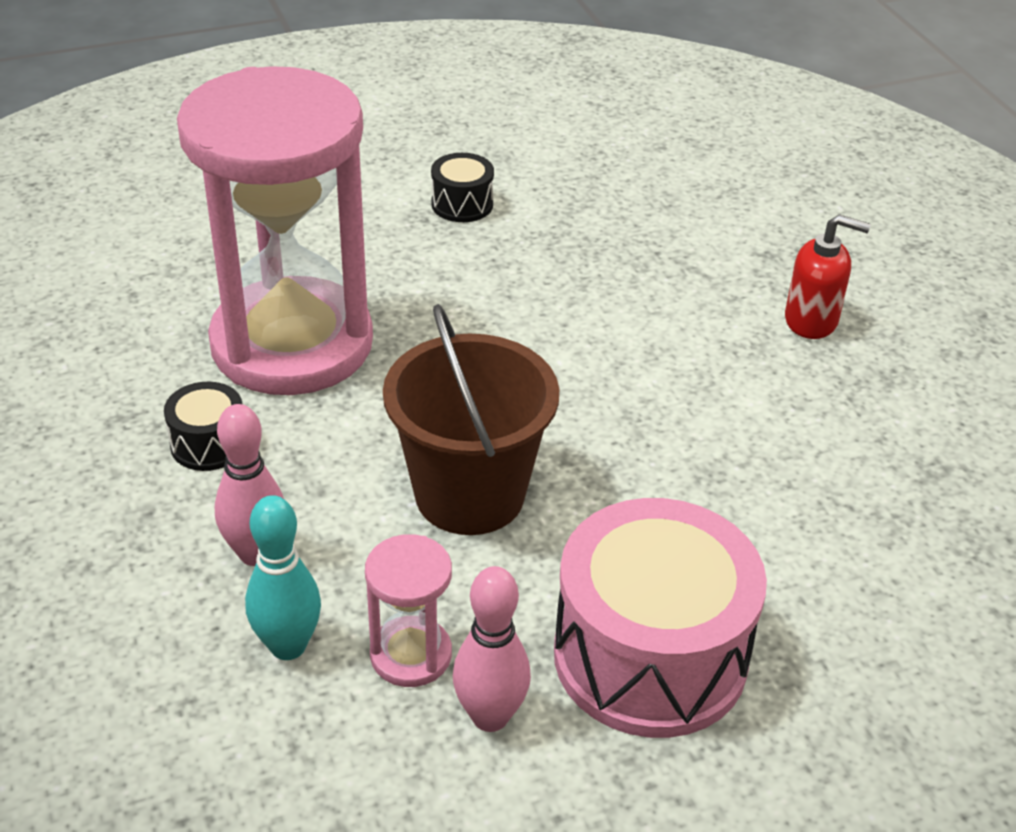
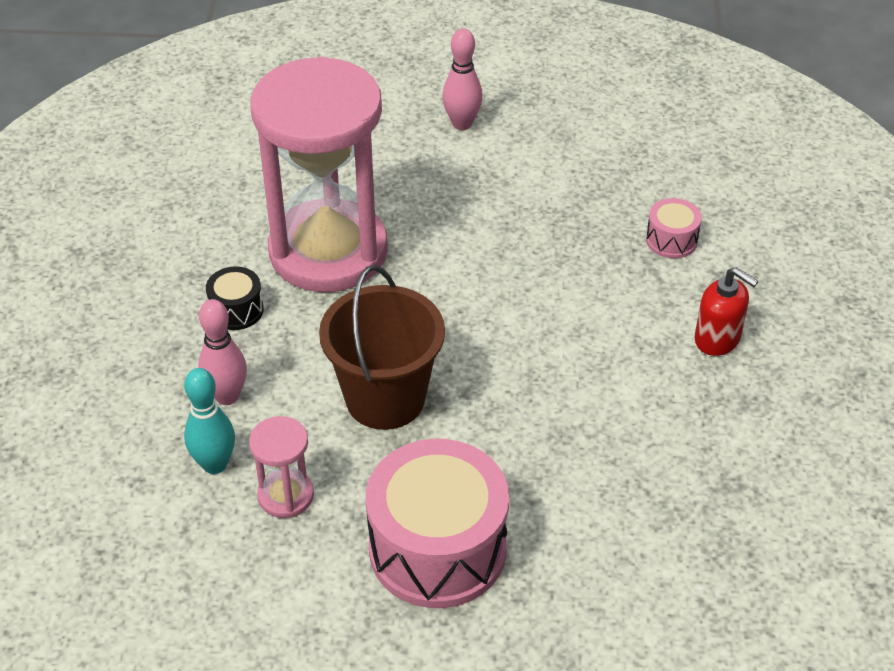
camera: 25 degrees right, 5 degrees up
black drum [431,153,494,222] -> none
pink bowling pin [453,566,531,732] -> pink bowling pin moved to [442,28,483,130]
none -> pink drum [646,198,702,259]

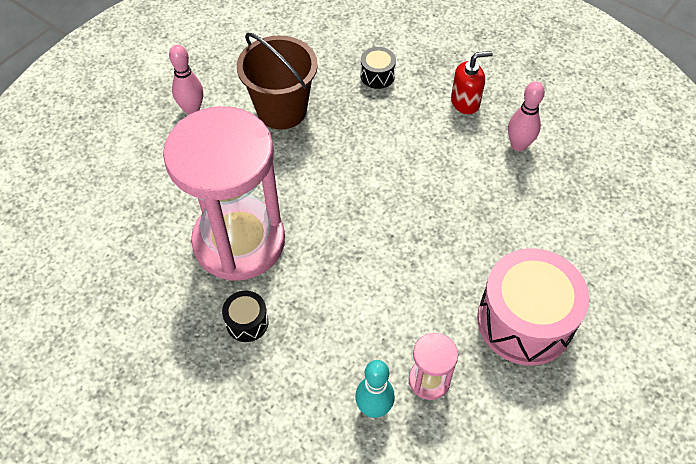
camera: 55 degrees left, 10 degrees up
pink bowling pin [198,299,247,405] -> pink bowling pin moved to [508,81,545,151]
brown bucket [319,265,445,430] -> brown bucket moved to [237,33,318,130]
pink drum [646,198,702,259] -> black drum [360,47,396,89]

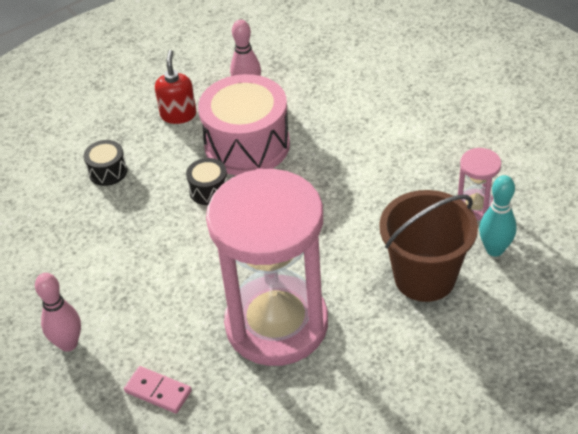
camera: 70 degrees left, 10 degrees down
black drum [222,291,269,342] -> black drum moved to [186,158,228,205]
brown bucket [237,33,318,130] -> brown bucket moved to [379,190,478,302]
pink drum [477,248,589,366] -> pink drum moved to [198,74,290,176]
none -> pink domino [124,366,192,414]

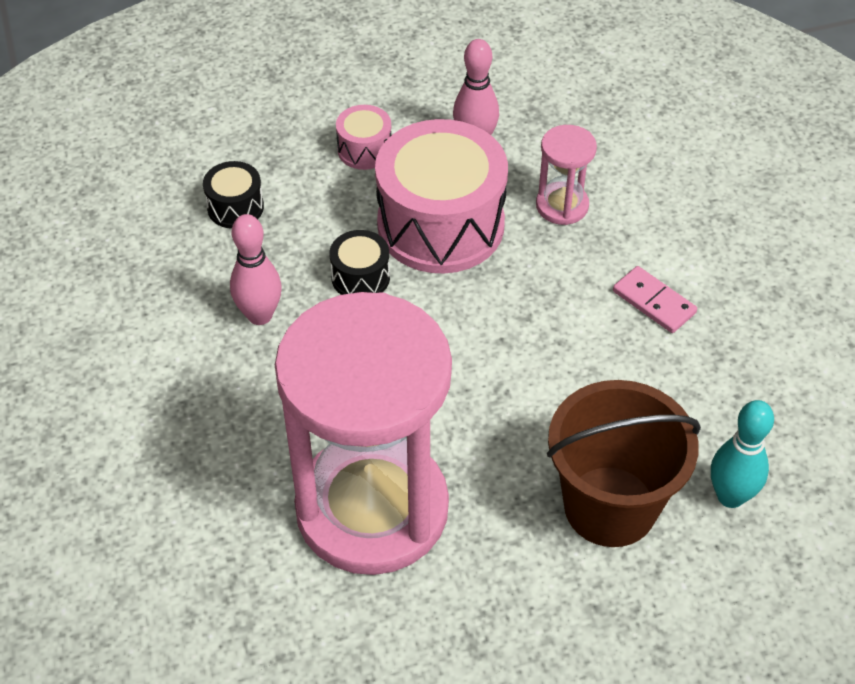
camera: 15 degrees right, 5 degrees up
pink bowling pin [35,273,81,352] -> pink bowling pin moved to [230,214,282,325]
pink domino [124,366,192,414] -> pink domino moved to [613,266,697,333]
red soap dispenser [155,50,197,124] -> pink drum [336,105,391,170]
pink hourglass [458,148,501,220] -> pink hourglass moved to [536,125,597,225]

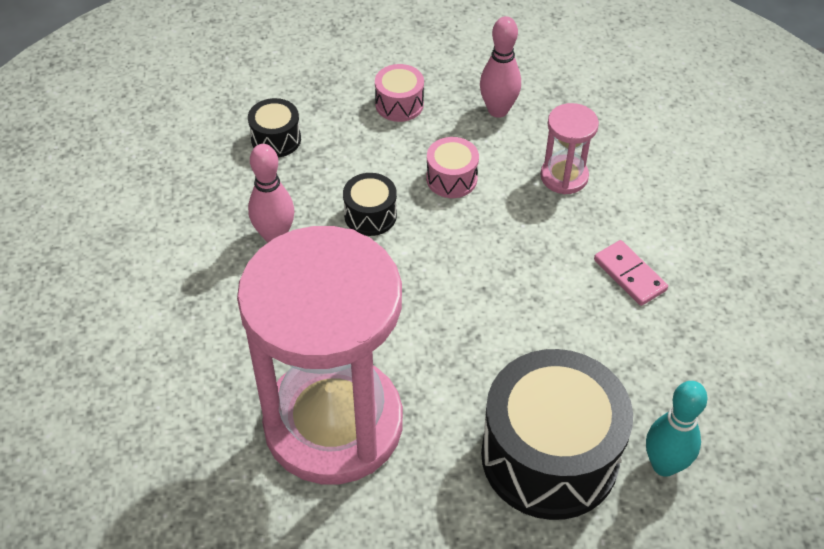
camera: 10 degrees right, 0 degrees up
pink drum [375,119,508,273] -> pink drum [426,137,479,198], size x0.45
brown bucket [547,380,701,547] -> black drum [481,349,633,520]

